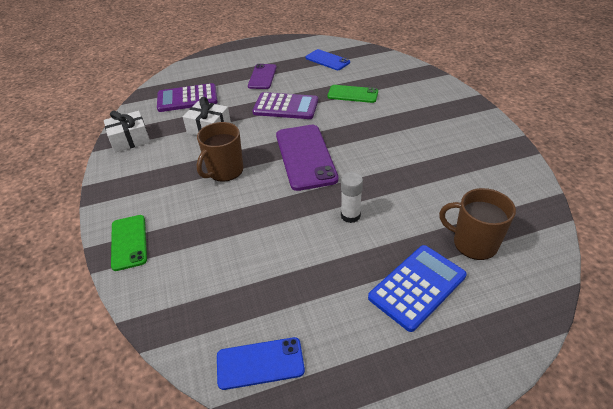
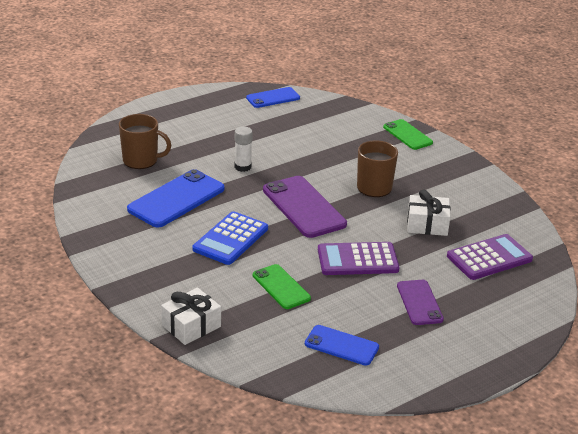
camera: 160 degrees right, 10 degrees down
white gift [104,110,150,153] -> white gift moved to [161,288,221,345]
green phone [328,85,378,103] -> green phone turned 60 degrees clockwise [253,264,311,309]
blue calculator [368,245,467,332] -> blue calculator moved to [192,211,268,265]
none -> blue phone [127,169,225,227]

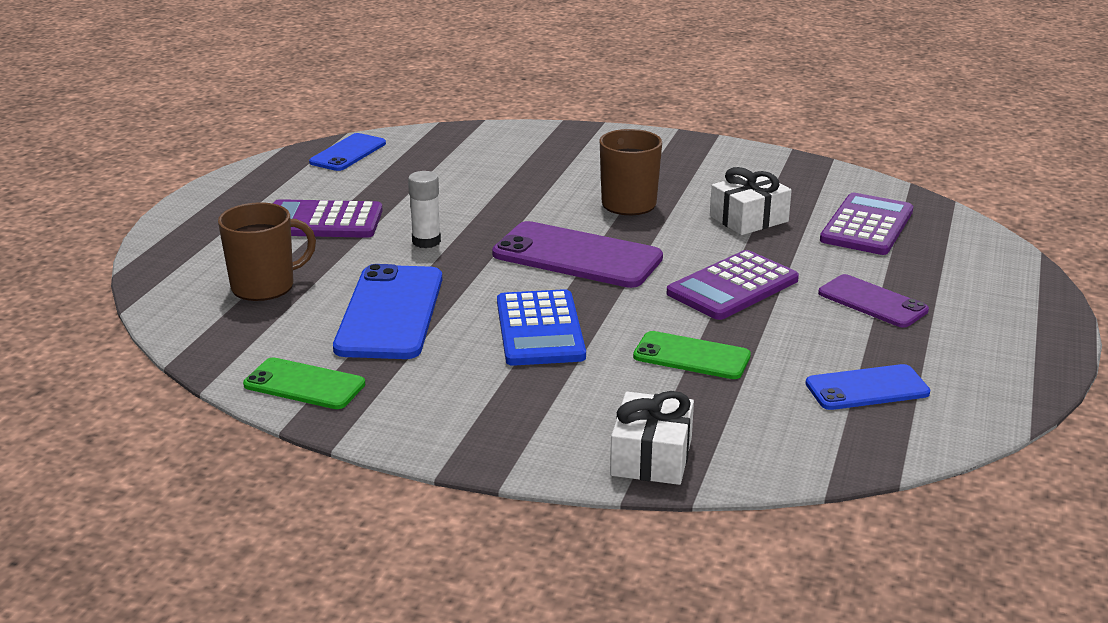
camera: 35 degrees left, 5 degrees down
green phone [383,119,433,150] -> green phone moved to [243,357,365,409]
none -> purple calculator [273,199,383,238]

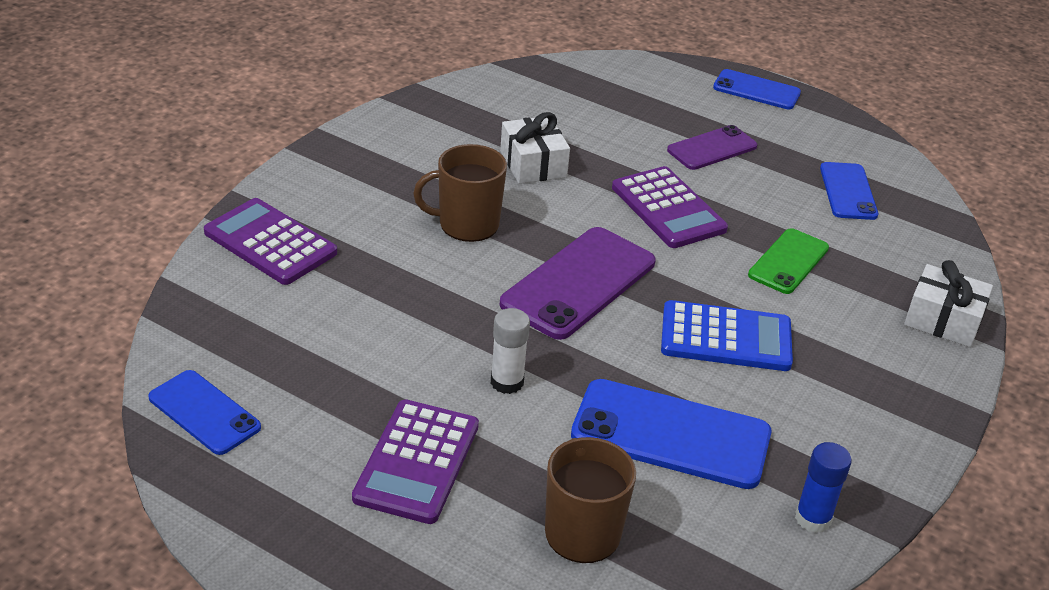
camera: 80 degrees left, 10 degrees up
green phone [243,357,365,409] -> blue glue stick [795,442,852,533]
purple calculator [820,193,913,255] -> purple calculator moved to [204,198,337,285]
none -> blue phone [713,69,801,109]

